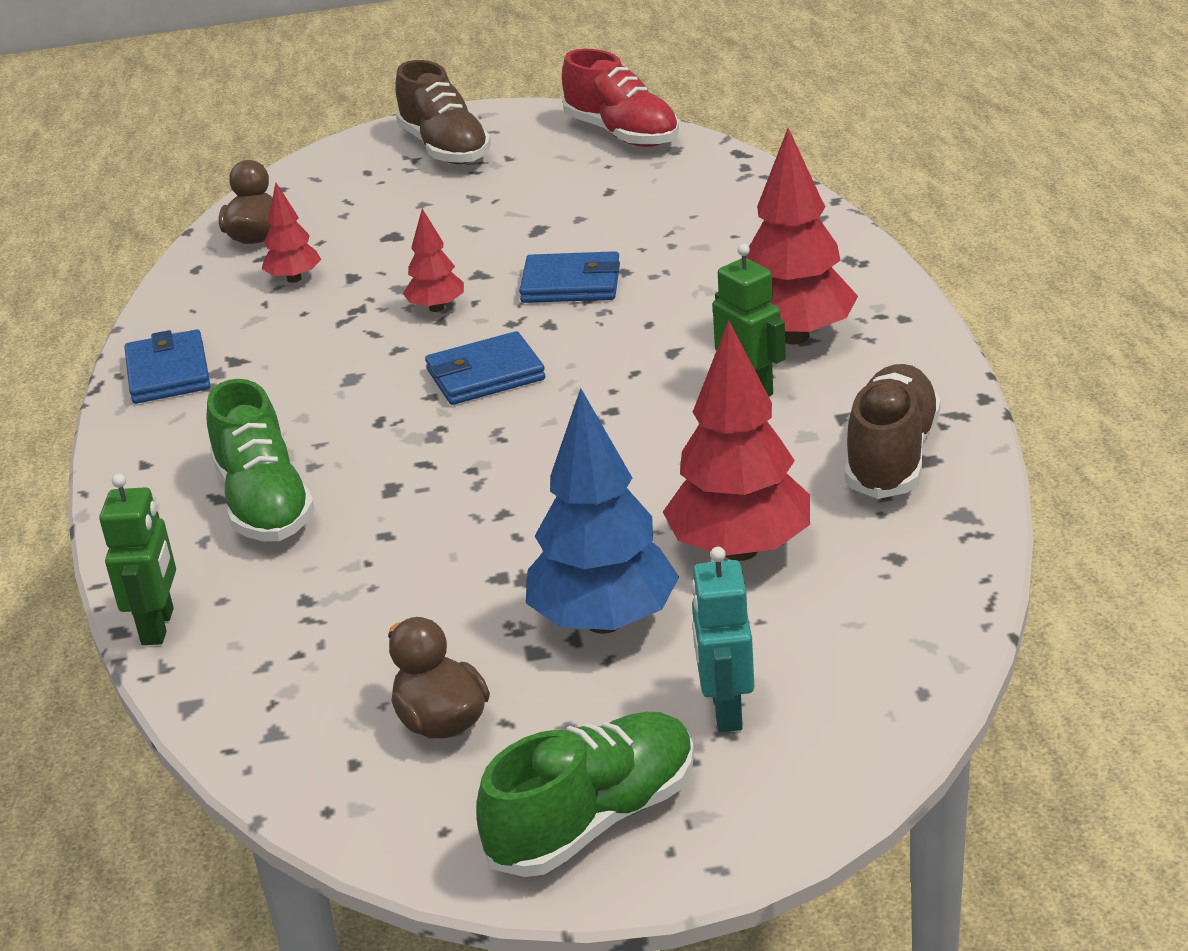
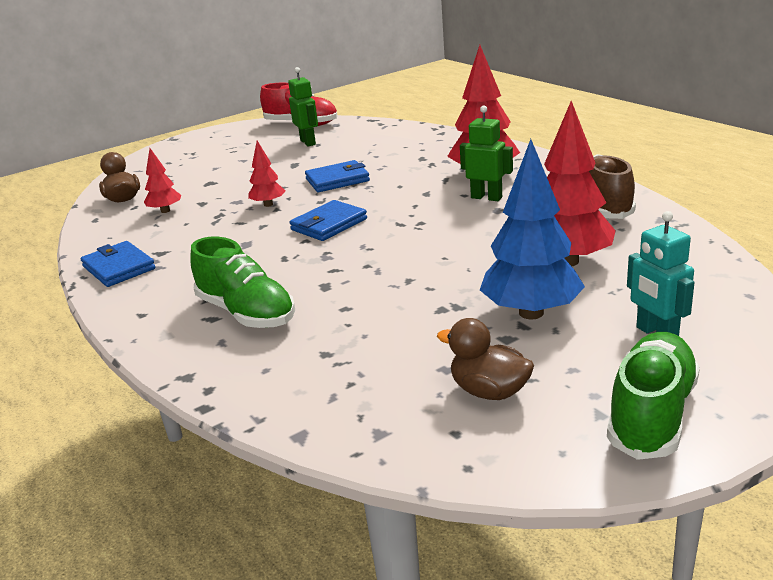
camera: 25 degrees left, 5 degrees down
green robot [99,474,176,645] -> green robot moved to [288,67,318,146]
brown shoe [395,60,491,164] -> none

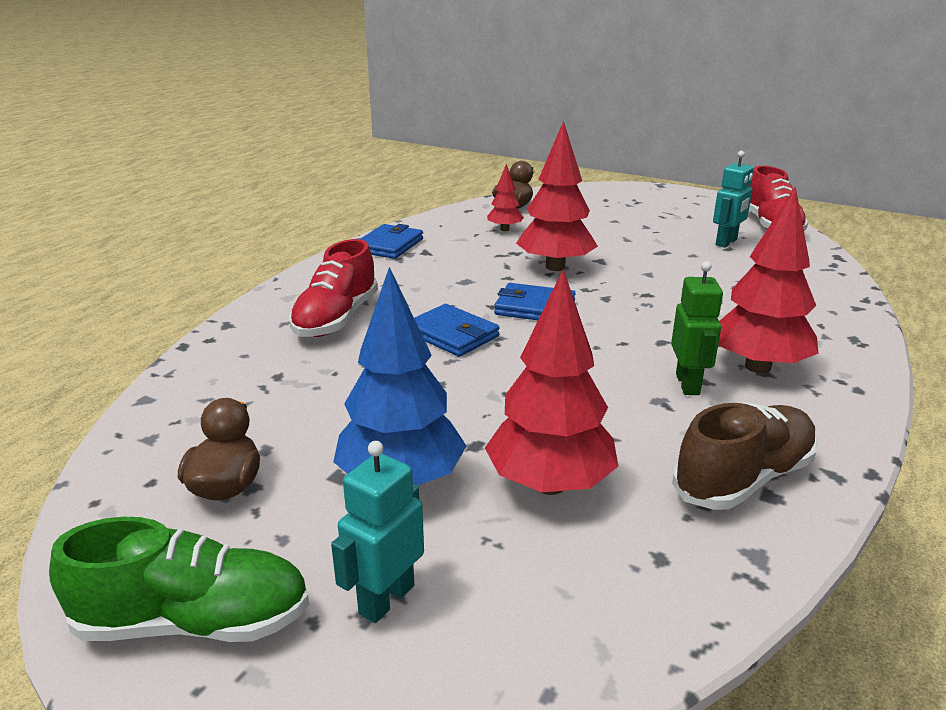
camera: 60 degrees right, 0 degrees up
green shoe [191,237,295,328] -> red shoe [289,239,378,337]
red tree [248,141,285,207] -> red tree [516,121,598,271], size x1.93
green robot [288,67,318,146] -> turquoise robot [713,151,753,248]
blue wallet [305,160,370,192] -> blue wallet moved to [414,304,500,357]

